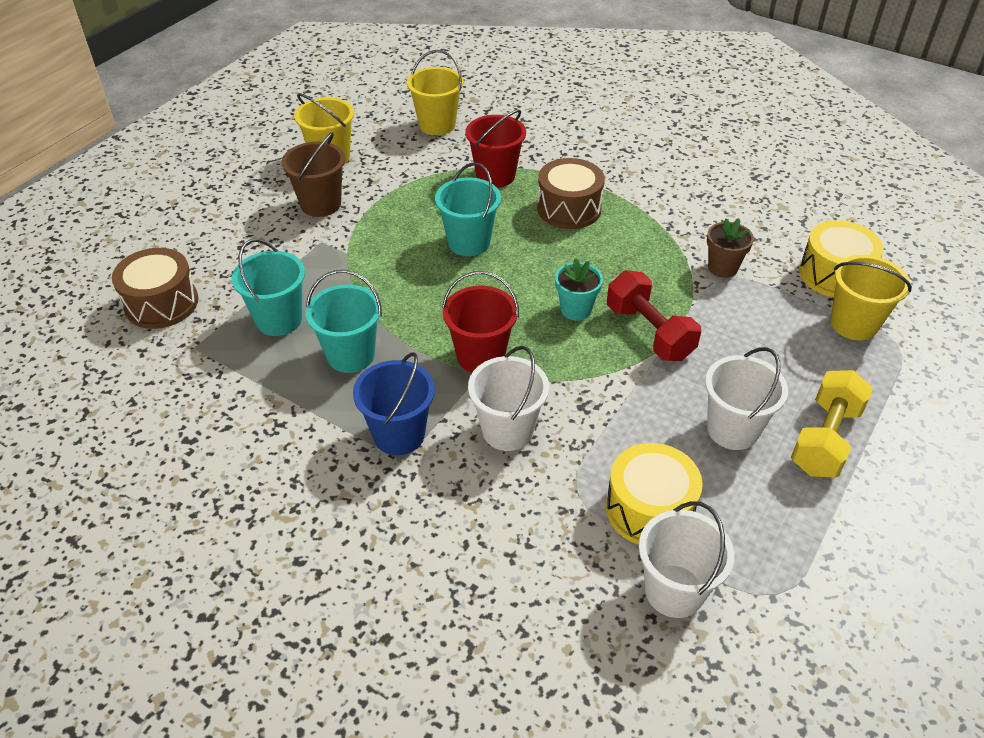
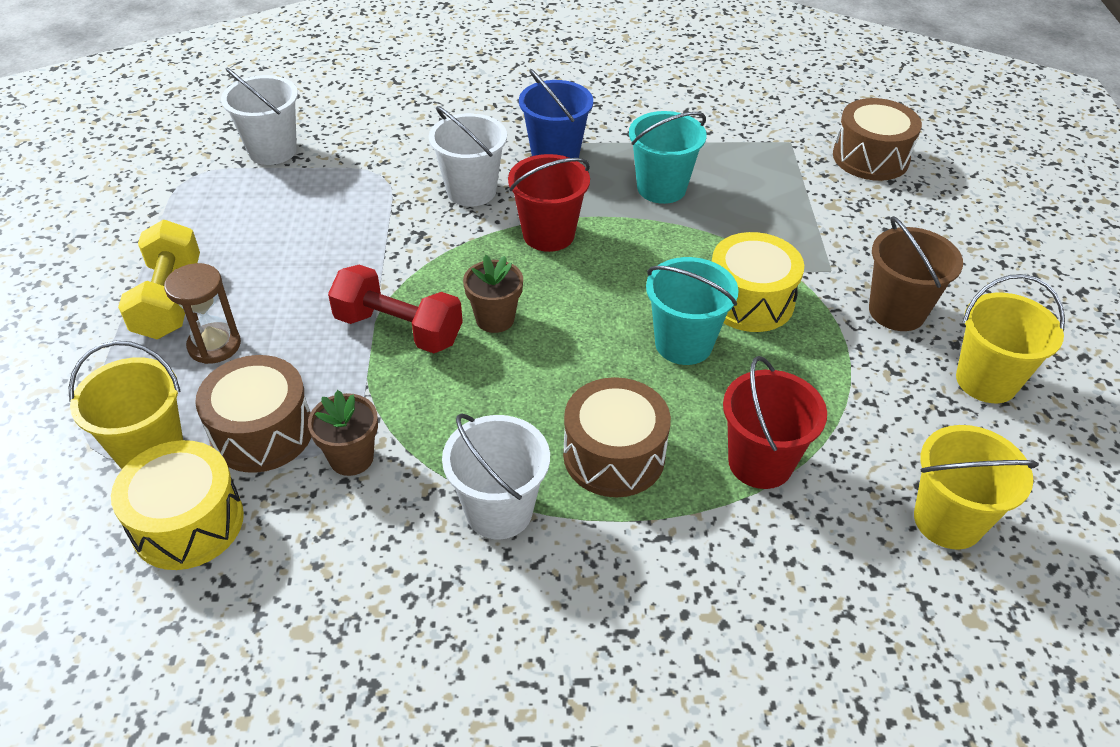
camera: 145 degrees right, 0 degrees up
turquoise bucket [232,239,305,336] -> none
turquoise flower pot [555,259,603,321] -> brown flower pot [463,255,523,333]
yellow drum [606,443,703,545] -> yellow drum moved to [712,232,804,332]
white bucket [705,347,788,450] -> white bucket moved to [442,413,550,539]
none -> brown hourglass [164,263,241,364]
none -> brown drum [195,355,311,473]

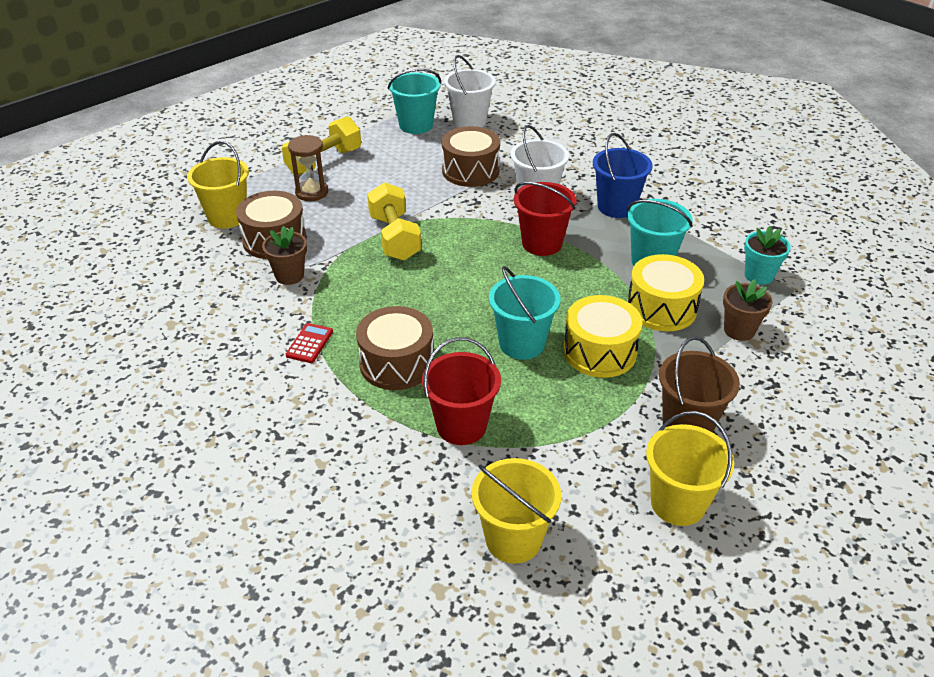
camera: 50 degrees right, 5 degrees down
yellow drum [111,440,244,570] -> yellow drum moved to [627,254,704,331]
red dumbbell [328,265,463,353] -> yellow dumbbell [367,182,421,261]
white bucket [442,413,550,539] -> red calculator [286,323,333,363]
brown flower pot [463,255,523,333] -> brown flower pot moved to [723,279,773,341]
brown drum [833,98,922,181] -> brown drum moved to [442,126,500,187]
none -> turquoise bucket [388,69,441,134]
none -> turquoise flower pot [744,226,791,285]

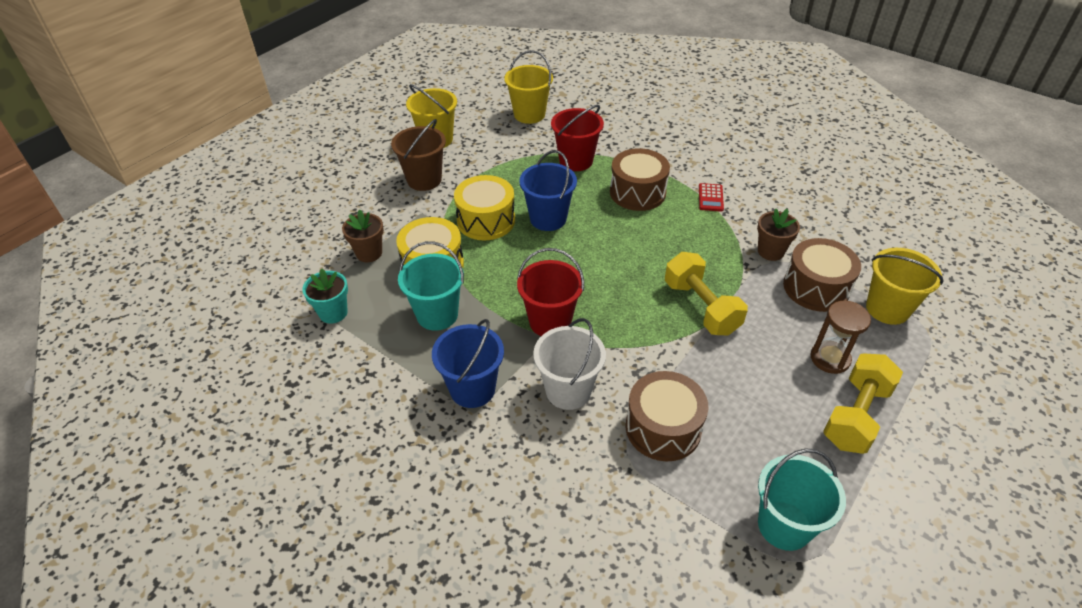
camera: 170 degrees right, 5 degrees up
white bucket [444,55,496,128] -> none
turquoise bucket [489,266,561,360] -> blue bucket [519,150,577,231]

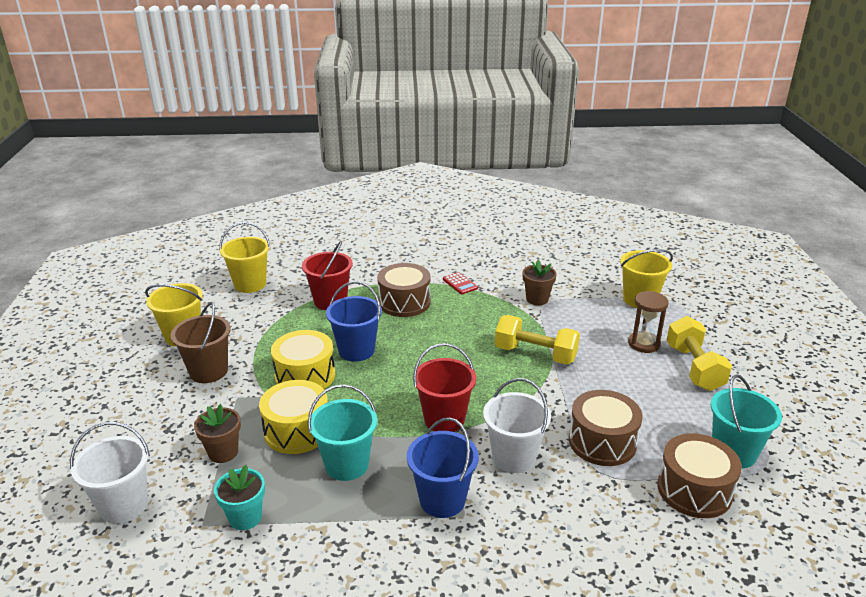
camera: 40 degrees left, 15 degrees down
brown drum [783,238,861,312] -> brown drum moved to [657,434,742,518]
none -> white bucket [70,422,150,524]

